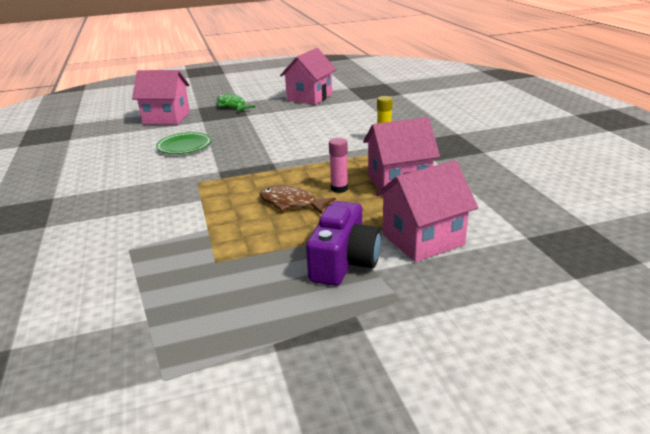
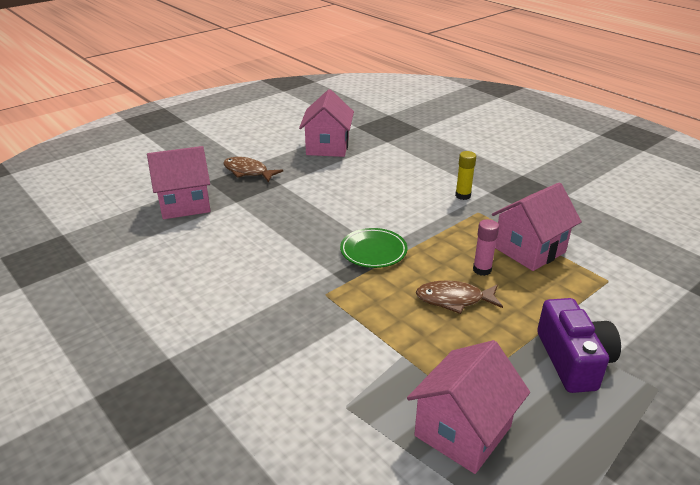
camera: 25 degrees left, 5 degrees up
green plate [156,132,211,154] -> green plate moved to [340,228,408,268]
green fish [217,94,255,112] -> brown fish [223,157,283,182]
pink house [376,160,478,262] -> pink house moved to [407,340,530,474]

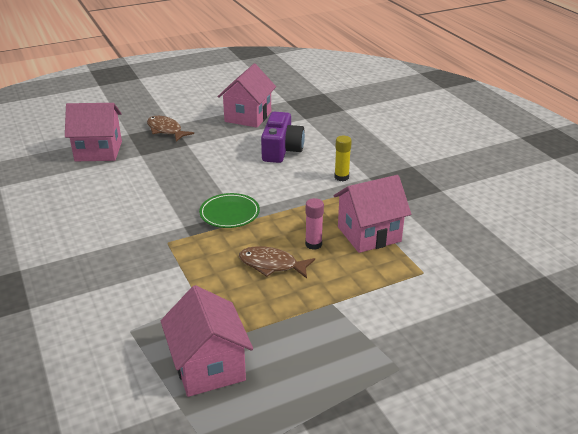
camera: 15 degrees right, 0 degrees up
pink house [407,340,530,474] -> pink house turned 75 degrees counterclockwise [161,285,253,397]
purple camera [537,298,621,393] -> purple camera moved to [261,112,305,163]

